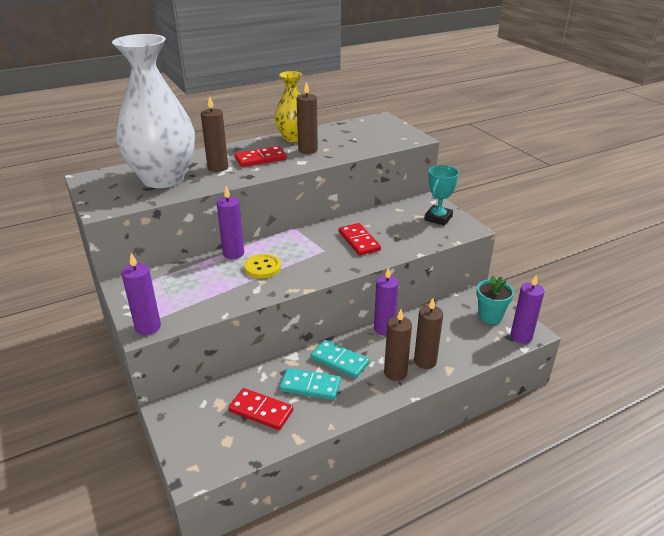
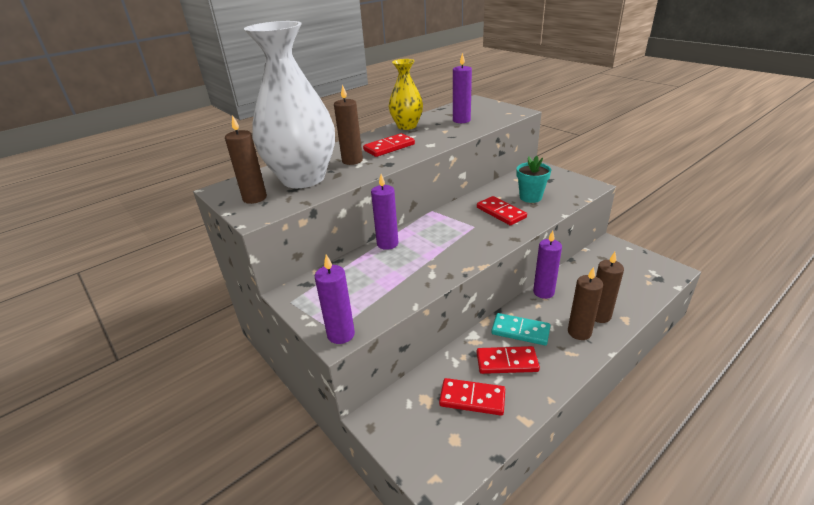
camera: 10 degrees left, 0 degrees up
yellow button [244,254,281,278] -> none
turquoise domino [280,368,341,400] -> red domino [477,346,540,374]
brown candle [297,82,318,154] -> brown candle moved to [225,115,267,204]
turquoise trophy [424,165,459,226] -> none
turquoise flower pot [476,275,514,324] -> turquoise flower pot moved to [516,156,551,203]
purple candle [510,275,545,344] -> purple candle moved to [453,53,472,123]

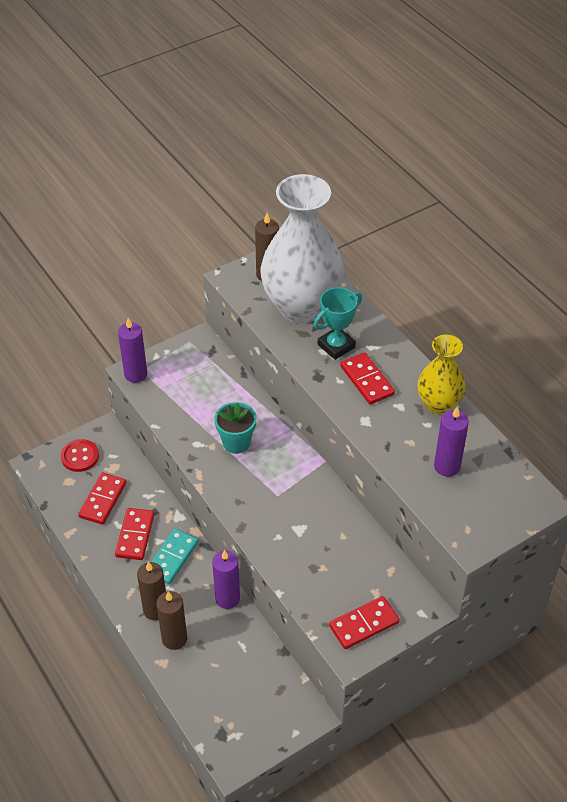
camera: 95 degrees right, 15 degrees up
brown candle [334,84,363,165] -> turquoise trophy [314,287,362,360]
purple candle [371,174,398,250] -> none
red domino [477,196,527,225] -> red domino moved to [329,596,400,649]
turquoise flower pot [516,156,551,203] -> turquoise flower pot moved to [214,402,256,454]
none -> red button [61,439,99,472]

